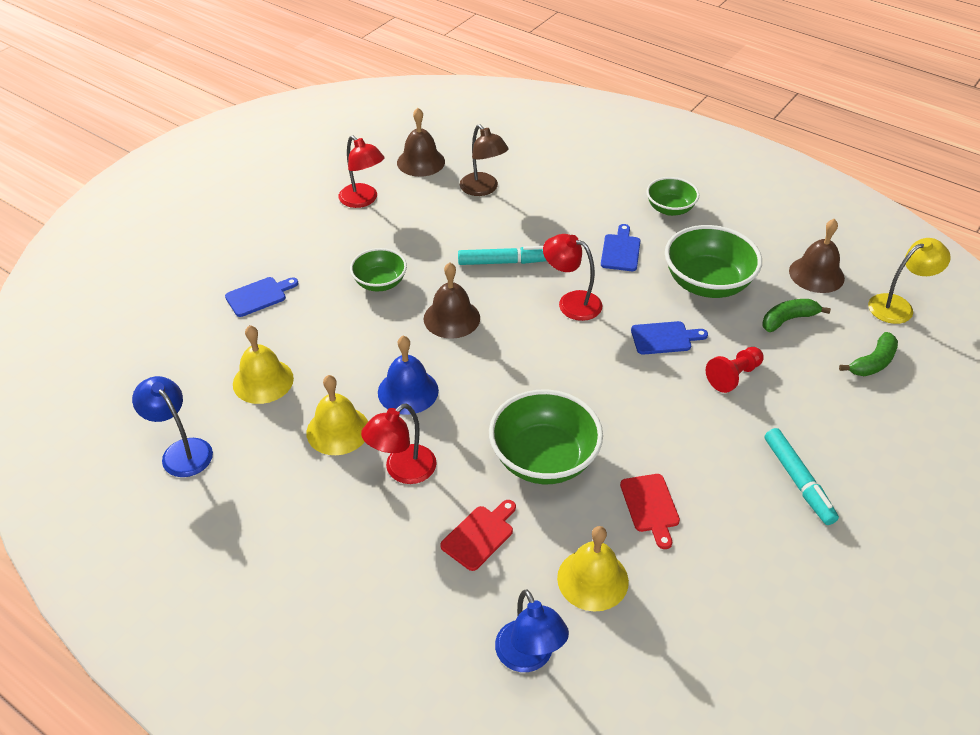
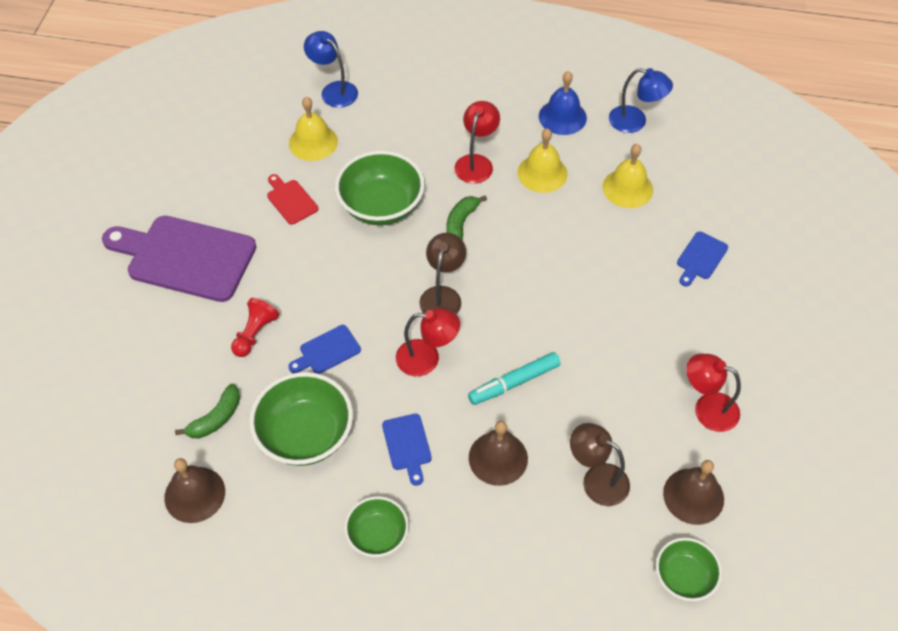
camera: 155 degrees right, 10 degrees up
green bowl [350,248,407,291] -> green bowl moved to [656,538,722,601]
blue bell [378,336,439,415] -> blue bell moved to [539,71,587,135]
brown bell [423,262,480,339] -> brown bell moved to [469,421,528,486]
red cutting board [440,500,516,571] -> none
turquoise marker [765,428,839,525] -> purple cutting board [102,216,256,302]
green banana [839,332,898,376] -> green banana moved to [446,195,487,239]
yellow lamp [868,238,951,324] -> none
none -> brown lamp [419,233,466,314]

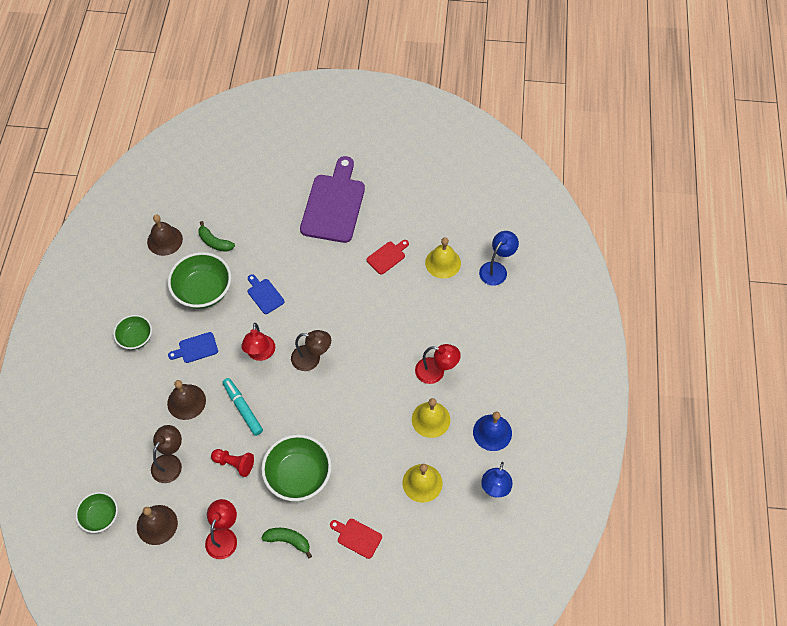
camera: 85 degrees right, 5 degrees up
red pawn [231,298,279,357] -> red pawn moved to [211,449,254,477]
green bowl [335,150,425,225] -> green bowl moved to [261,434,332,501]
green banana [446,195,487,239] -> green banana moved to [262,528,312,558]
blue cutting board [677,231,728,286] -> red cutting board [330,519,382,559]

